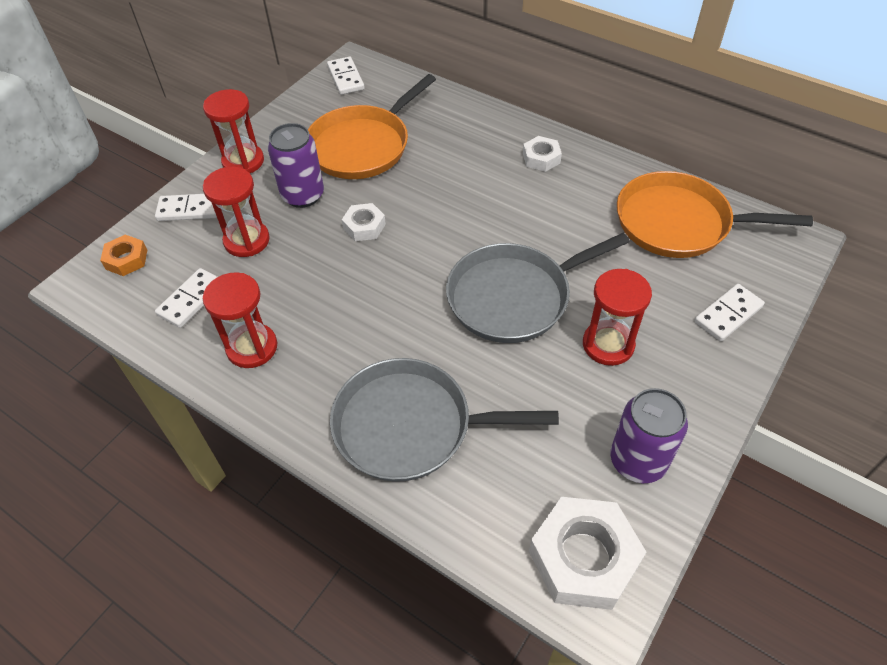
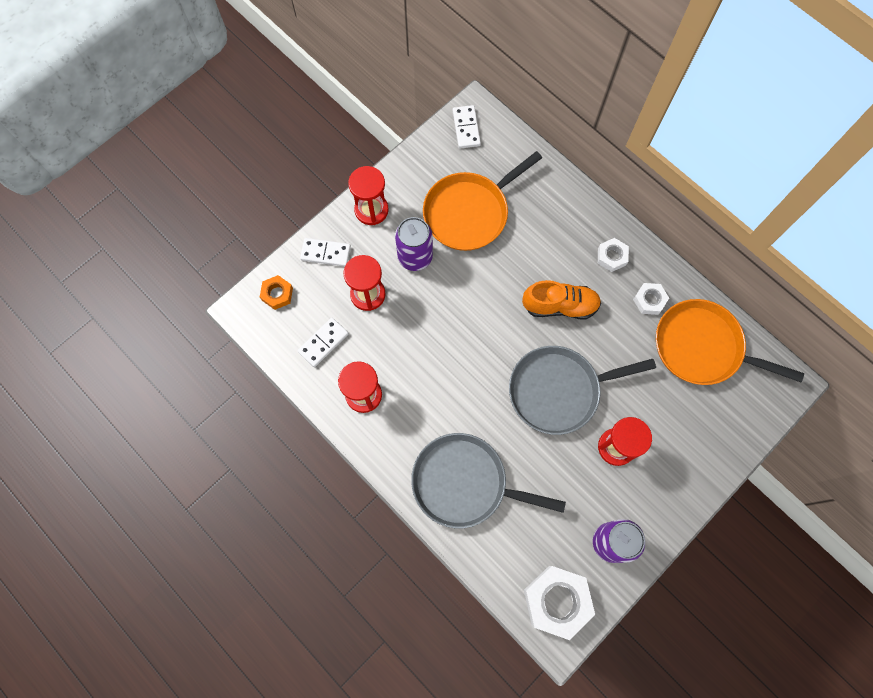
camera: 10 degrees right, 20 degrees up
white nut [342,203,386,241] -> white nut moved to [633,283,669,315]
white domino [694,284,765,341] -> none
none -> orange shoe [522,280,601,319]

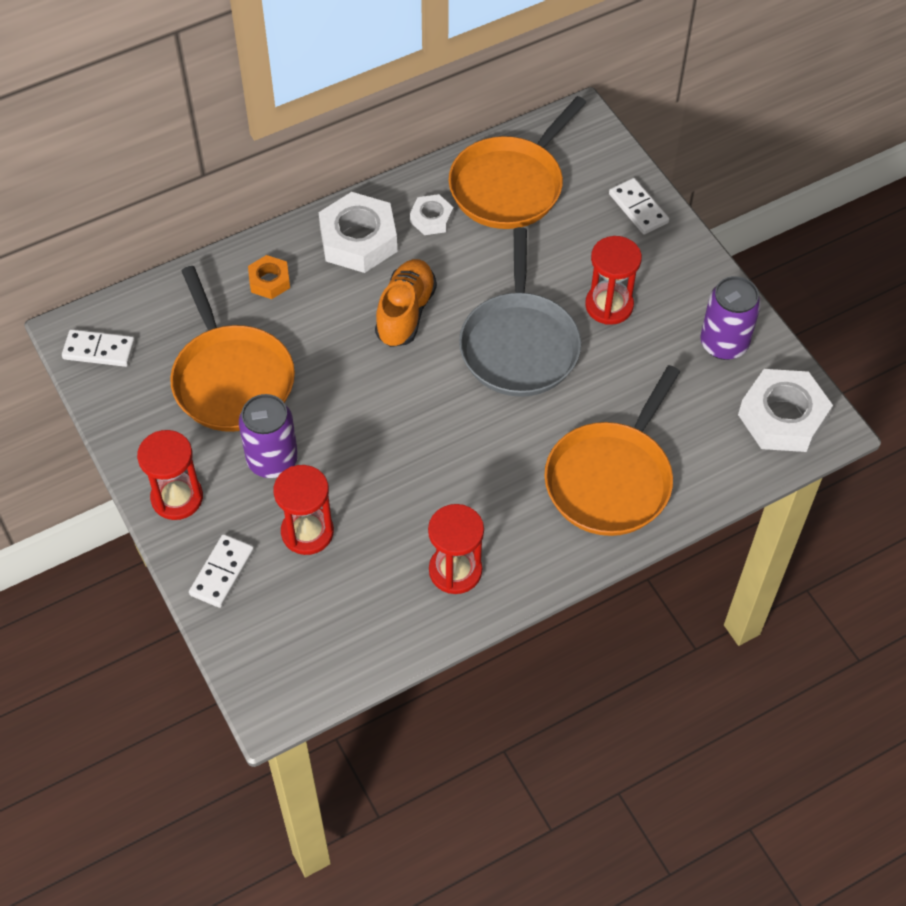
camera: 75 degrees left, 15 degrees down
orange nut [260,275,293,310] -> orange nut moved to [248,255,290,299]
white domino [297,318,349,367] -> white domino moved to [609,178,669,235]
grey pan [411,433,566,528] -> orange pan [544,365,680,536]
white nut [598,238,629,272] -> white nut [319,192,397,273], size x1.88

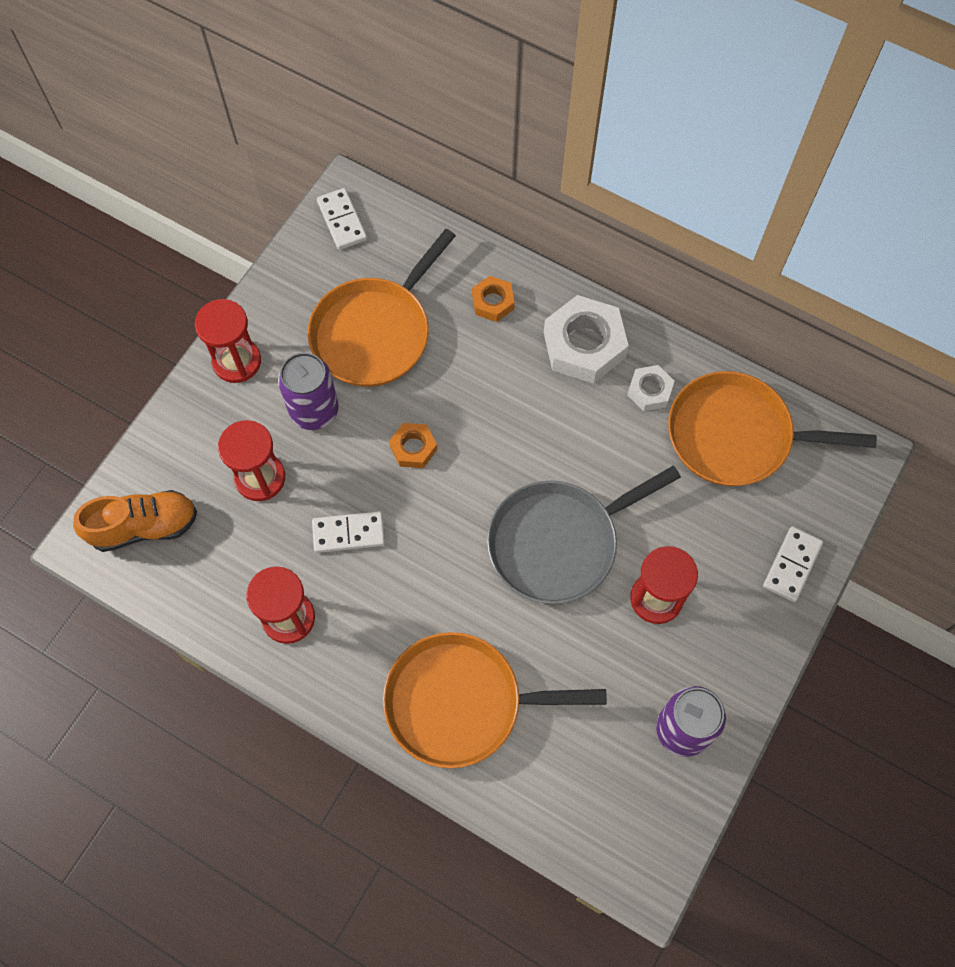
camera: 60 degrees right, 10 degrees up
white domino [189,534,254,608] -> white domino moved to [312,511,385,553]
orange shoe [375,259,437,347] -> orange shoe moved to [73,490,197,552]
white nut [738,369,833,452] -> none
none -> orange nut [389,423,437,468]

